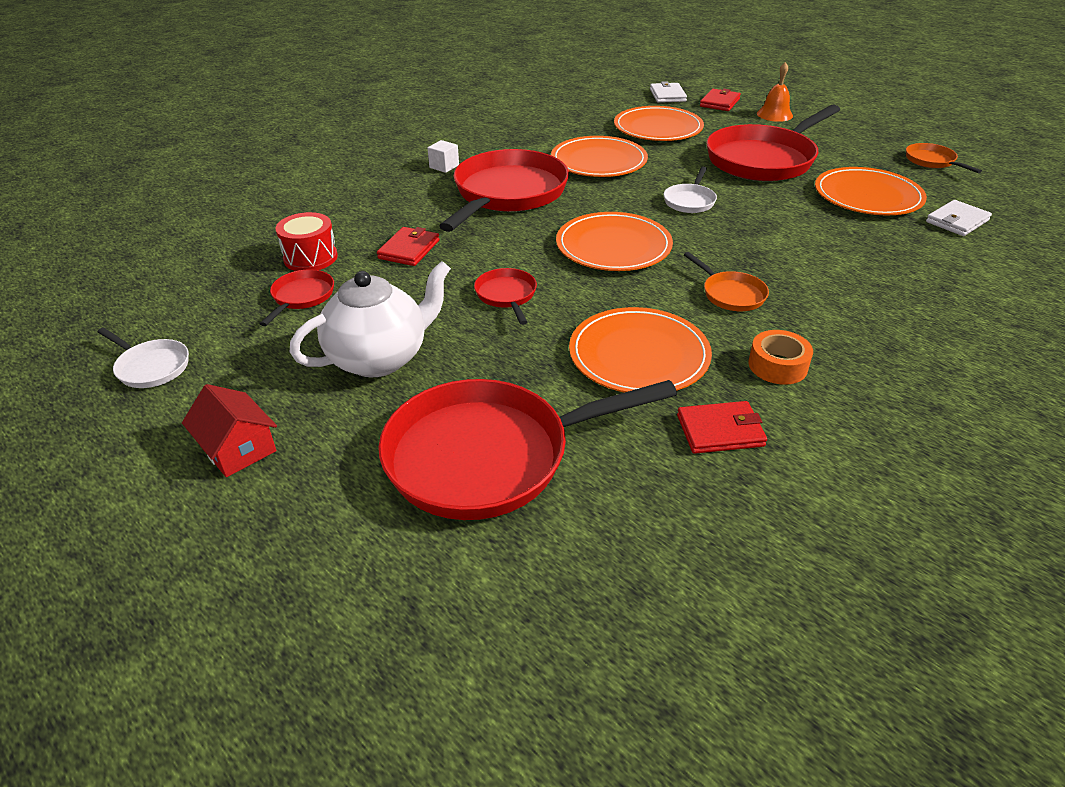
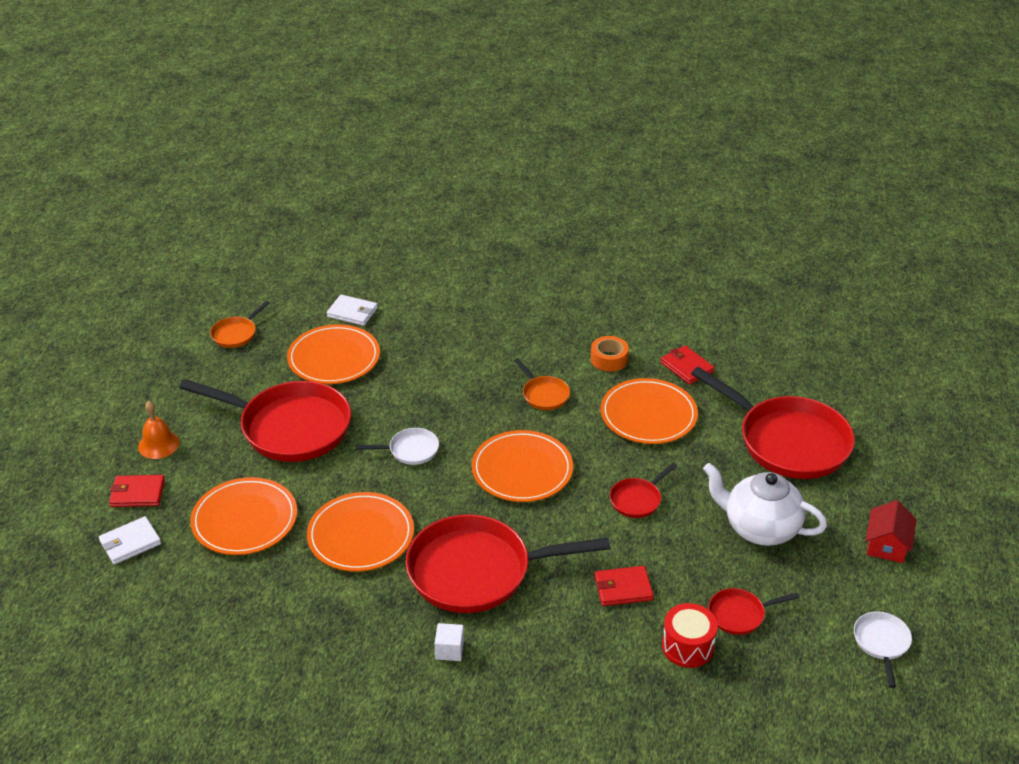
camera: 120 degrees left, 0 degrees up
orange pan [684,252,769,311] -> orange pan turned 120 degrees clockwise [514,358,570,410]

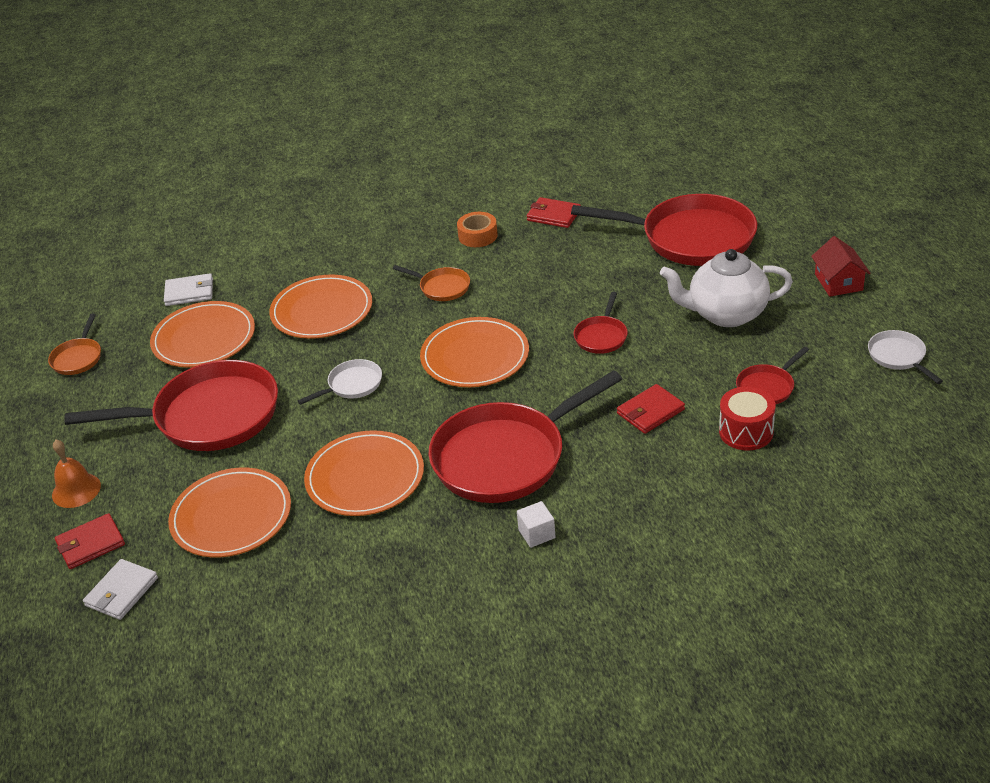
camera: 25 degrees left, 0 degrees up
orange plate [600,378,698,444] -> orange plate moved to [269,275,372,339]

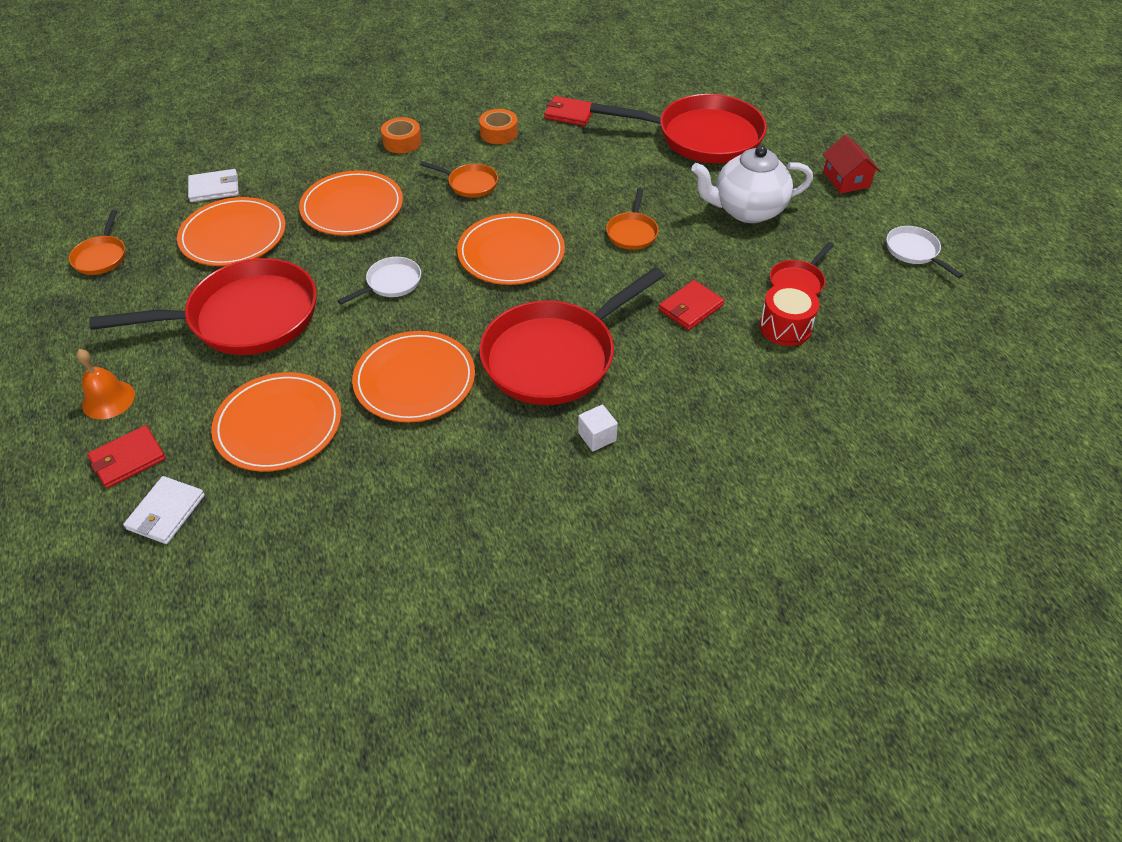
camera: 10 degrees left, 10 degrees up
red pan [574,292,628,354] -> orange pan [606,188,659,250]
none -> orange tape [381,117,422,153]

